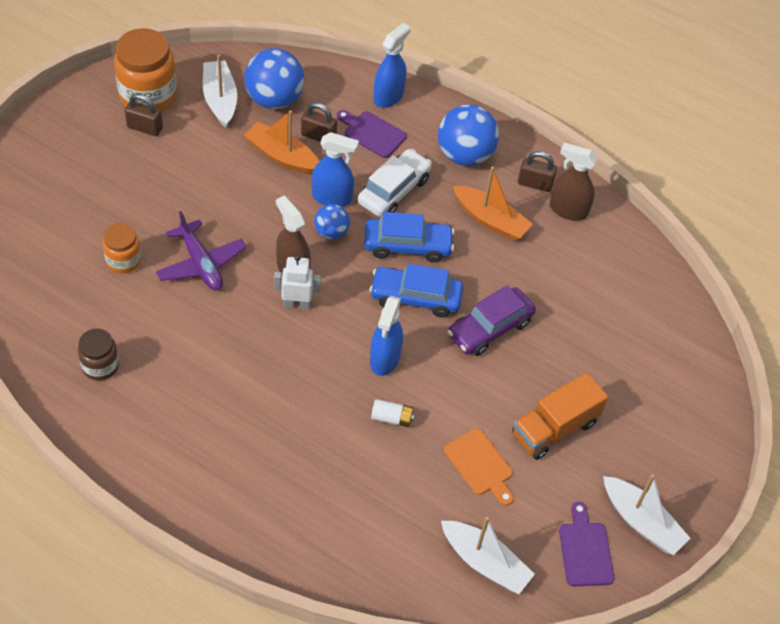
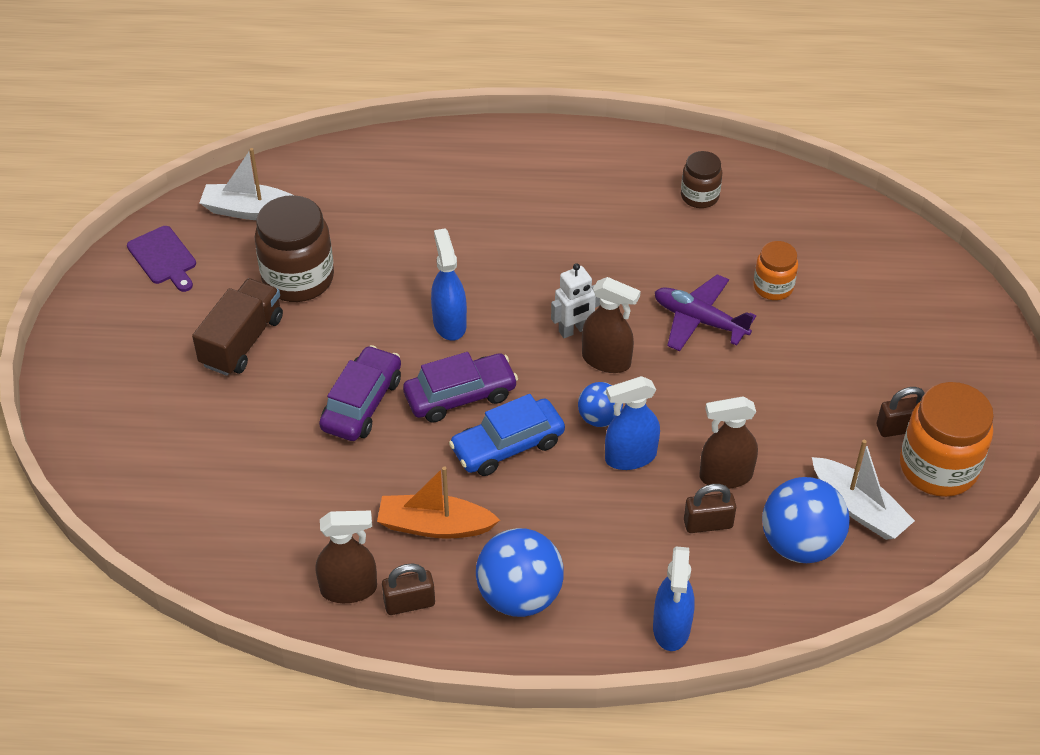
camera: 155 degrees right, 5 degrees down
orange boat [244,110,320,175] -> brown spray bottle [700,396,758,489]
purple cutting board [337,110,407,158] -> none
white car [358,149,432,217] -> none
blue car [369,264,463,318] -> purple car [403,352,518,423]
white battery [371,399,415,427] -> none
orange cutting board [444,428,514,506] -> brown jar [254,195,334,302]
orange truck [512,372,608,460] -> brown truck [192,278,283,376]
white boat [603,474,690,555] -> none

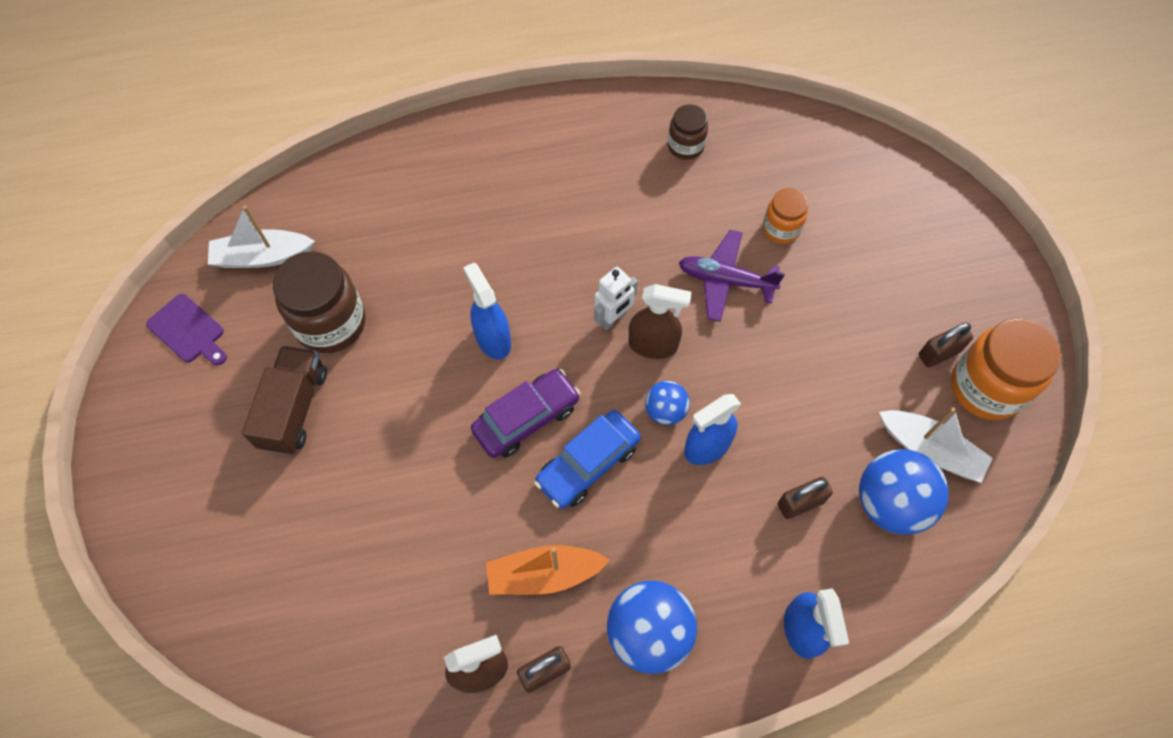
camera: 15 degrees left, 15 degrees up
purple car [319,345,401,441] -> none
brown spray bottle [700,396,758,489] -> none

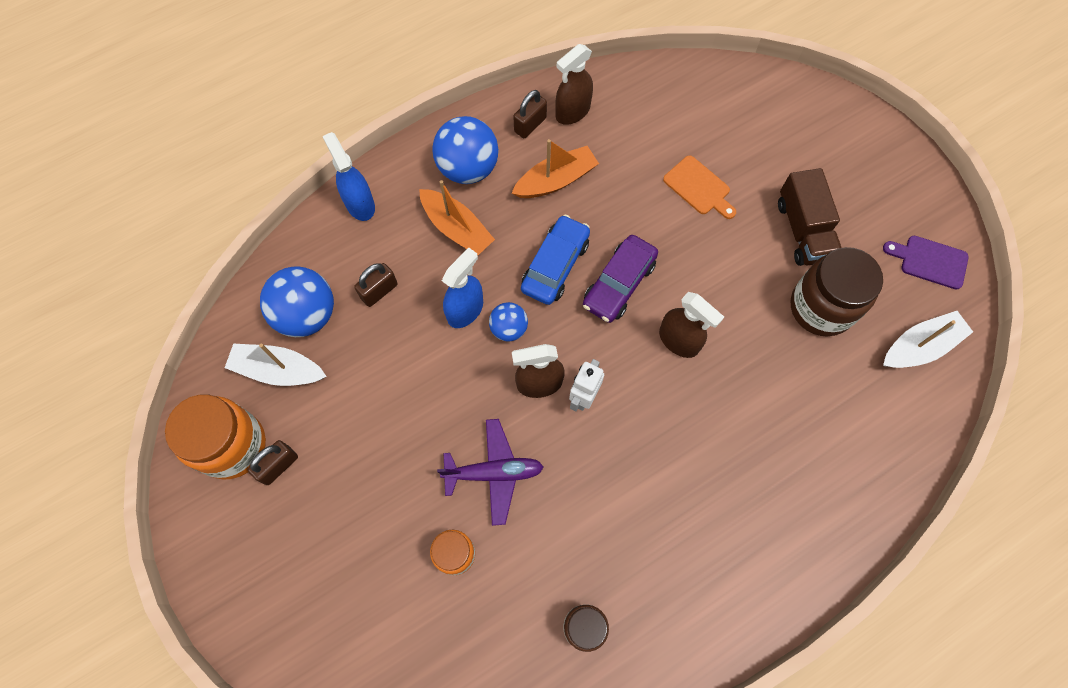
camera: 160 degrees right, 5 degrees up
blue spray bottle [463,263,511,359] -> brown spray bottle [659,292,724,358]
none -> orange boat [419,180,495,256]
none -> orange cutting board [663,155,736,219]

